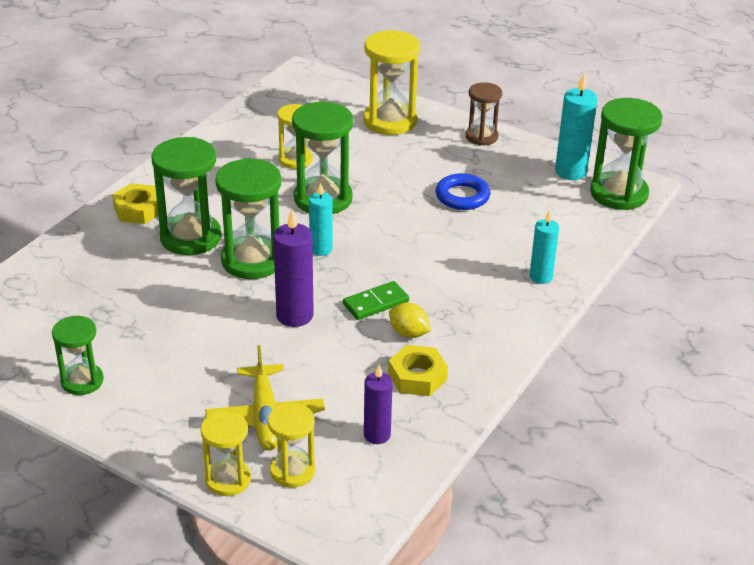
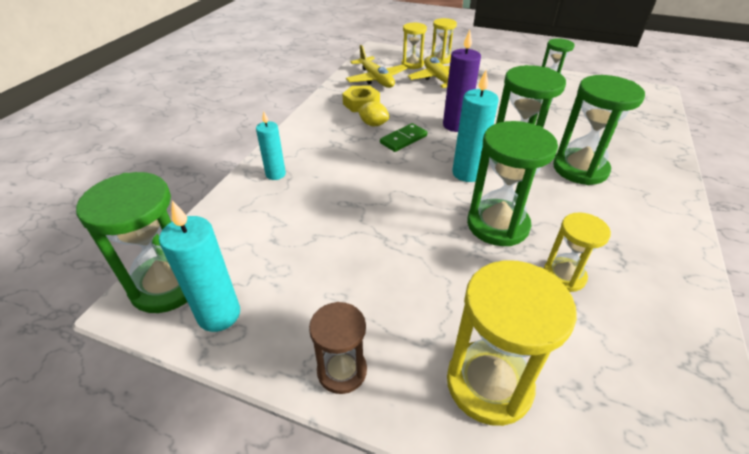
camera: 170 degrees right, 5 degrees up
yellow nut [112,183,158,224] -> none
turquoise candle [309,183,333,256] -> turquoise candle [452,70,499,182], size x1.53
purple candle [364,365,393,444] -> yellow plane [346,45,407,88]
blue ring [436,173,490,210] -> none

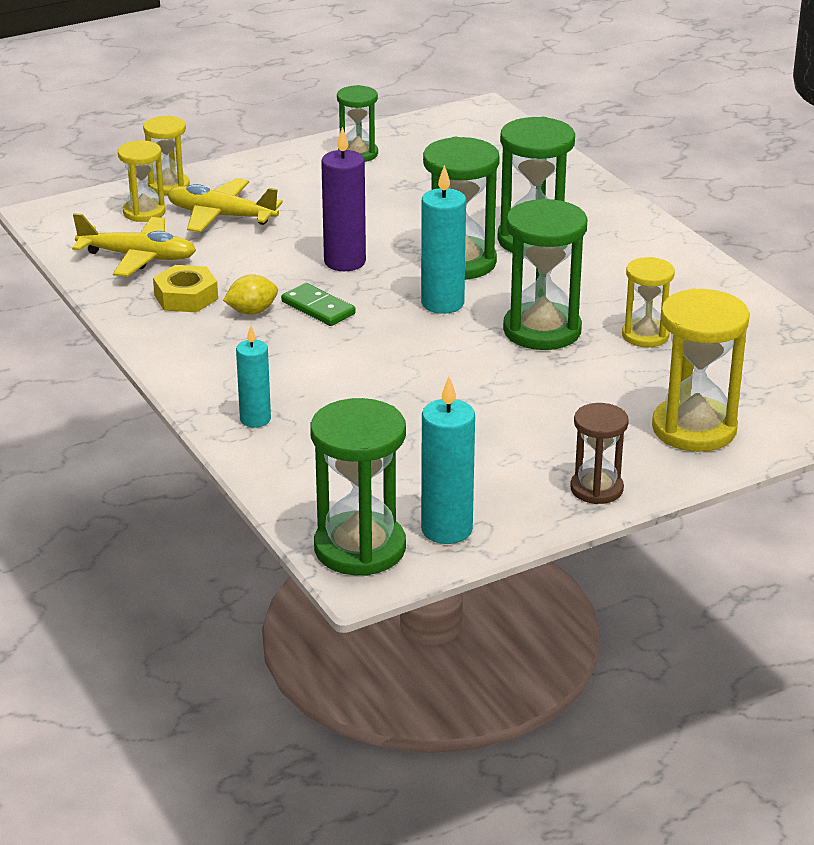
camera: 50 degrees left, 10 degrees down
green domino [380,123,427,152] -> green domino turned 45 degrees counterclockwise [281,283,356,326]

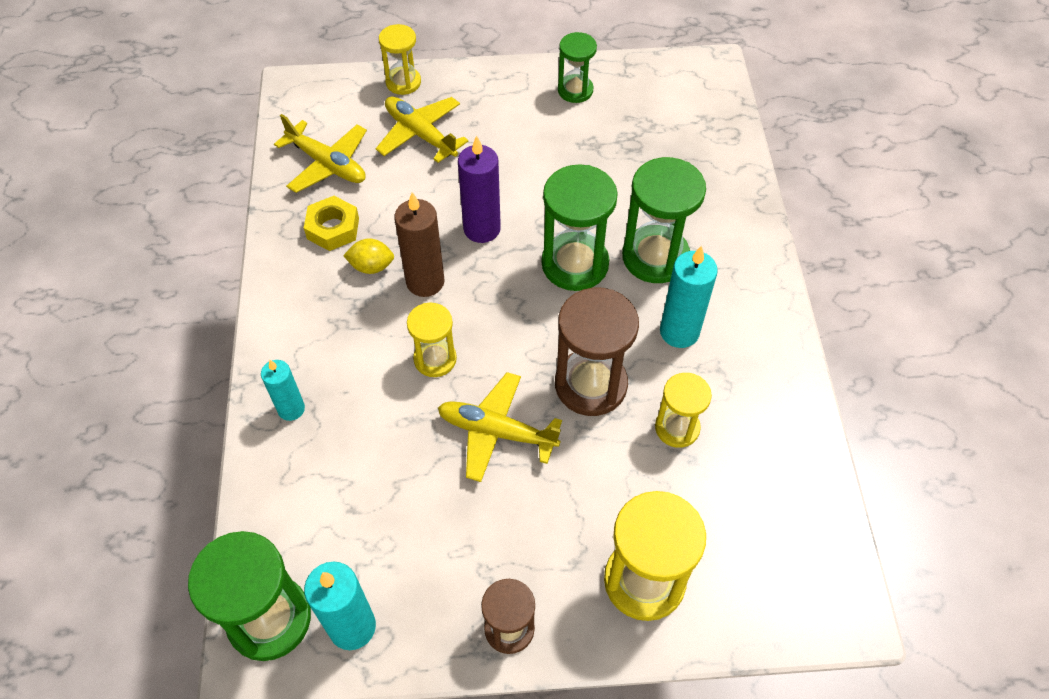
camera: 25 degrees right, 25 degrees up
yellow hourglass [118,140,166,222] -> yellow hourglass moved to [407,303,457,377]
green domino [281,283,356,326] -> brown candle [394,192,445,297]
turquoise candle [421,165,466,314] -> turquoise candle moved to [660,245,718,348]
green hourglass [503,198,588,350] -> brown hourglass [555,288,639,416]
none -> yellow plane [438,372,562,482]

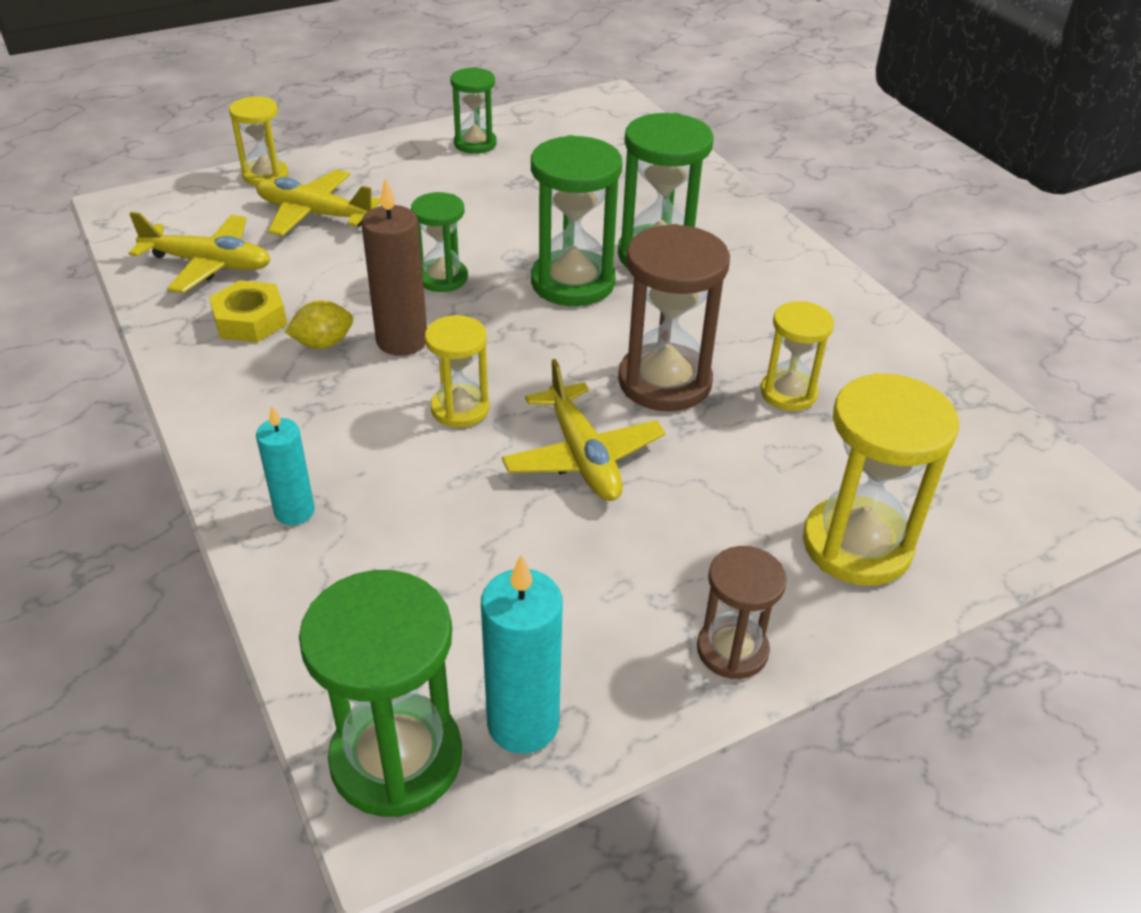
camera: 25 degrees left, 15 degrees down
yellow plane [438,372,562,482] -> yellow plane turned 105 degrees counterclockwise [502,359,665,501]
purple candle [458,135,501,243] -> green hourglass [411,192,468,292]
turquoise candle [660,245,718,348] -> none

